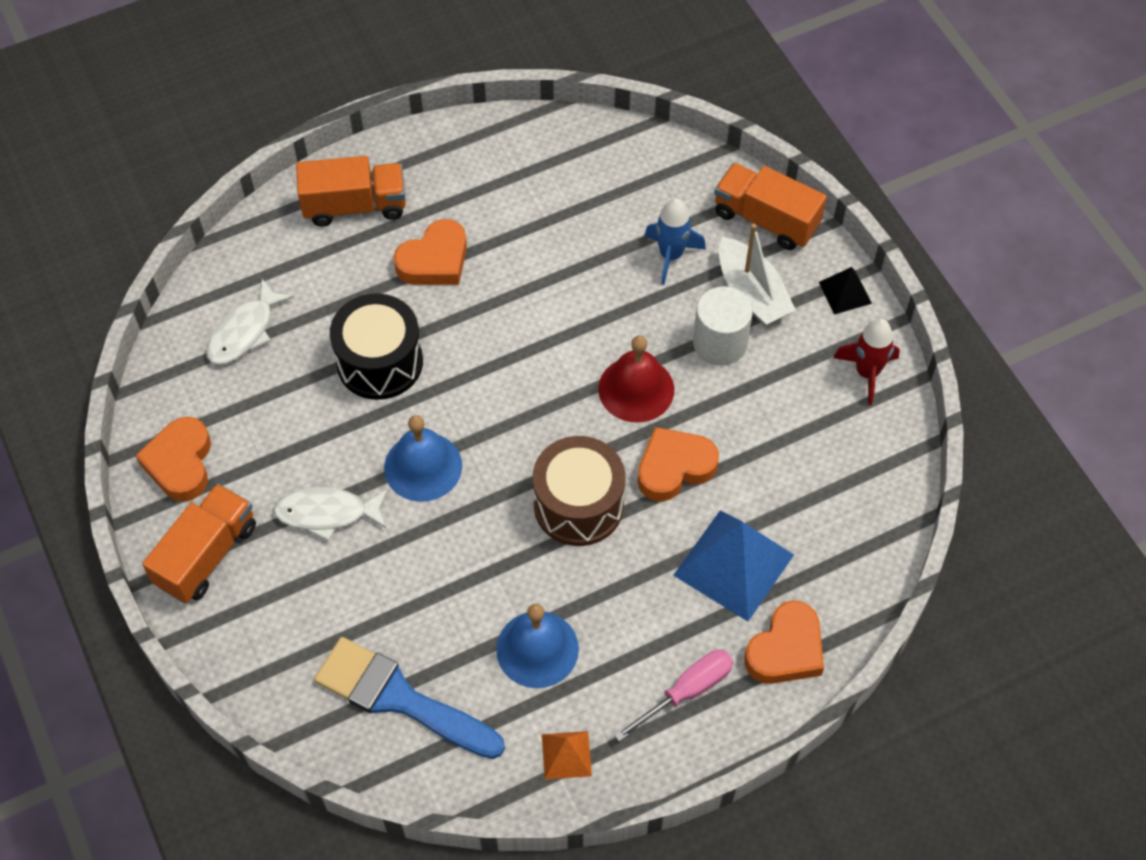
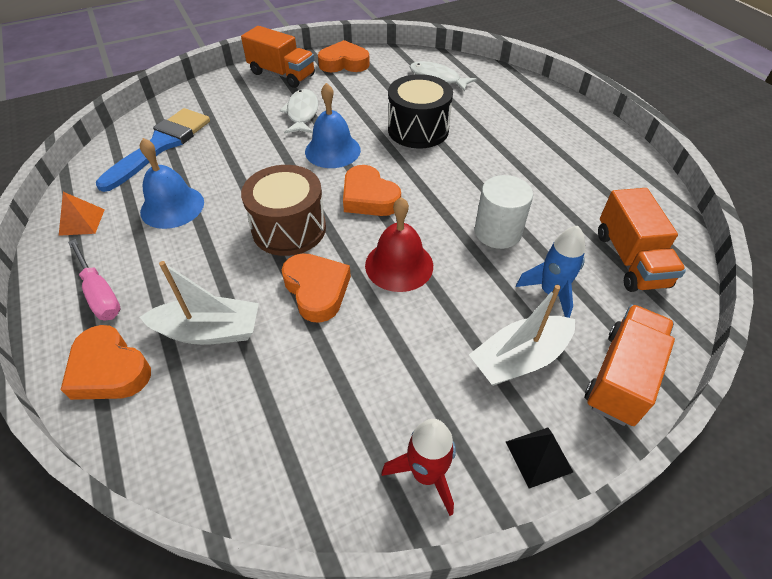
camera: 90 degrees right, 10 degrees down
orange truck [296,156,406,227] -> orange truck moved to [598,188,686,292]
orange heart [394,219,467,285] -> orange heart moved to [343,165,401,216]
blue pyramid [673,510,794,621] -> white boat [140,261,259,345]
white cylinder [693,286,753,365] -> white cylinder moved to [475,175,533,249]

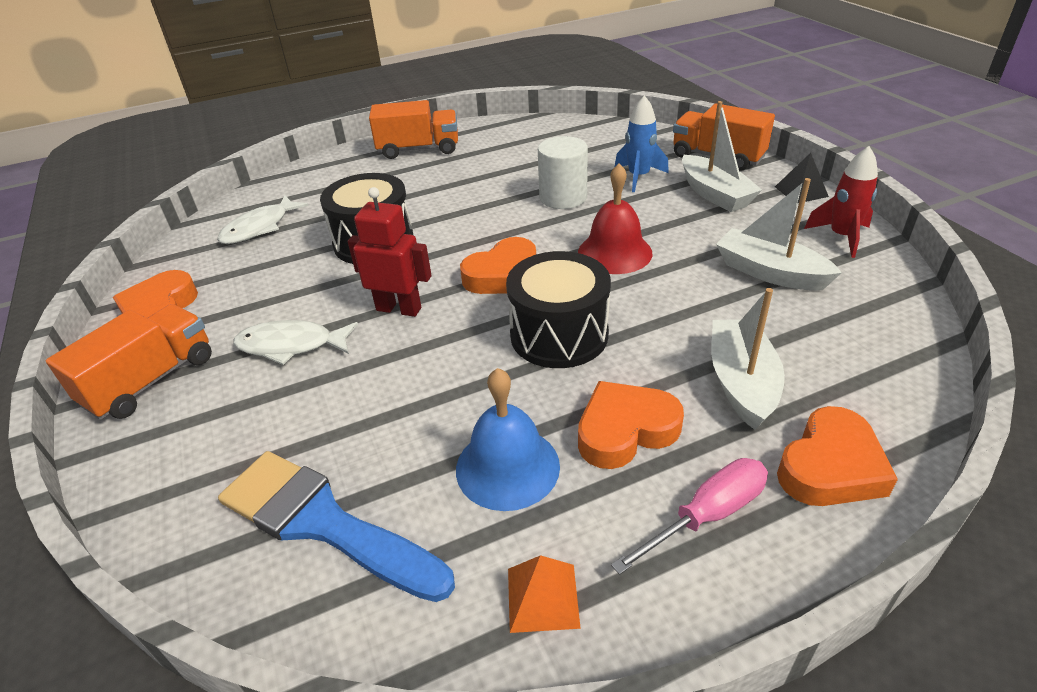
camera: 85 degrees left, 10 degrees down
brown drum [241,165,326,256] -> black drum [506,251,611,368]
orange heart [282,253,351,323] -> orange heart moved to [578,381,684,469]
blue bell [305,83,361,168] -> red robot [348,187,431,317]
orange truck [598,188,686,292] -> orange truck moved to [369,100,458,159]
none -> white boat [716,178,842,291]

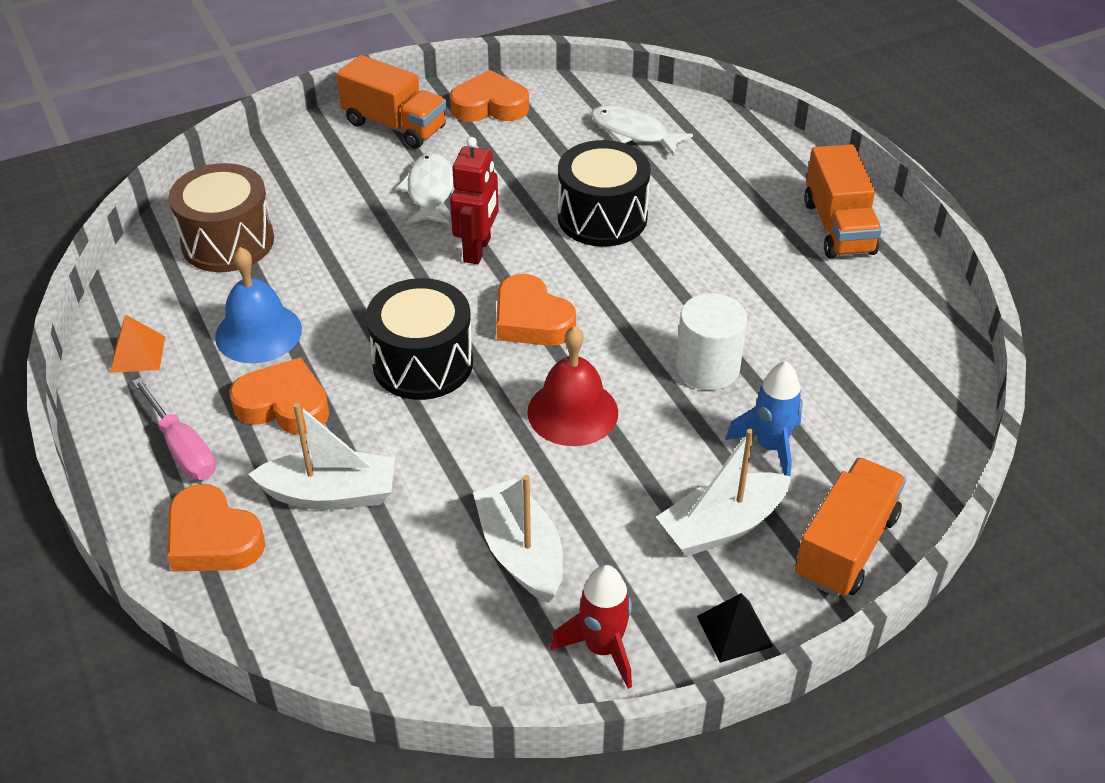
camera: 85 degrees right, 5 degrees up
blue brush [218,451,455,602] -> brown drum [169,163,274,272]
orange heart [578,381,684,469] -> orange heart turned 45 degrees counterclockwise [229,357,329,435]
white boat [716,178,842,291] -> white boat turned 60 degrees counterclockwise [473,475,563,603]

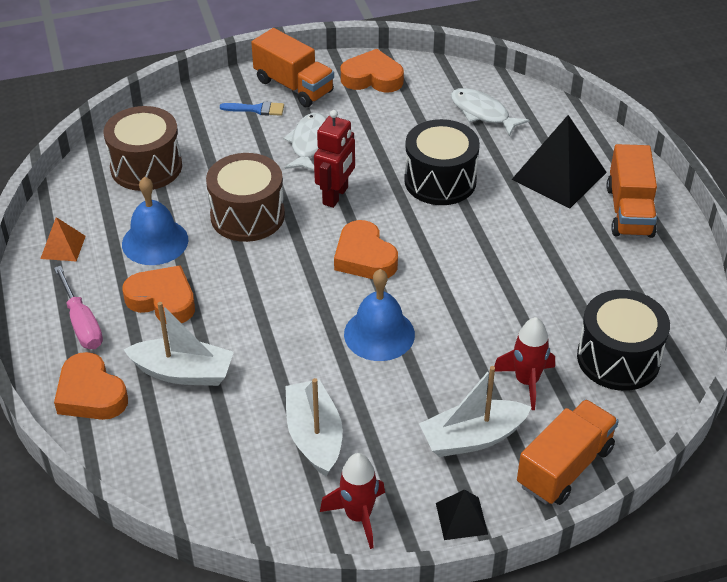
camera: 10 degrees right, 0 degrees up
black drum [366,278,473,400] -> black drum moved to [577,290,670,391]
red bell [527,326,618,446] -> blue bell [344,269,415,361]
white cylinder [676,293,747,390] -> none
blue rocket [725,361,803,476] -> red rocket [494,317,555,410]
none -> brown drum [206,153,285,242]
none -> blue brush [220,101,284,116]
none -> black pyramid [511,115,607,208]

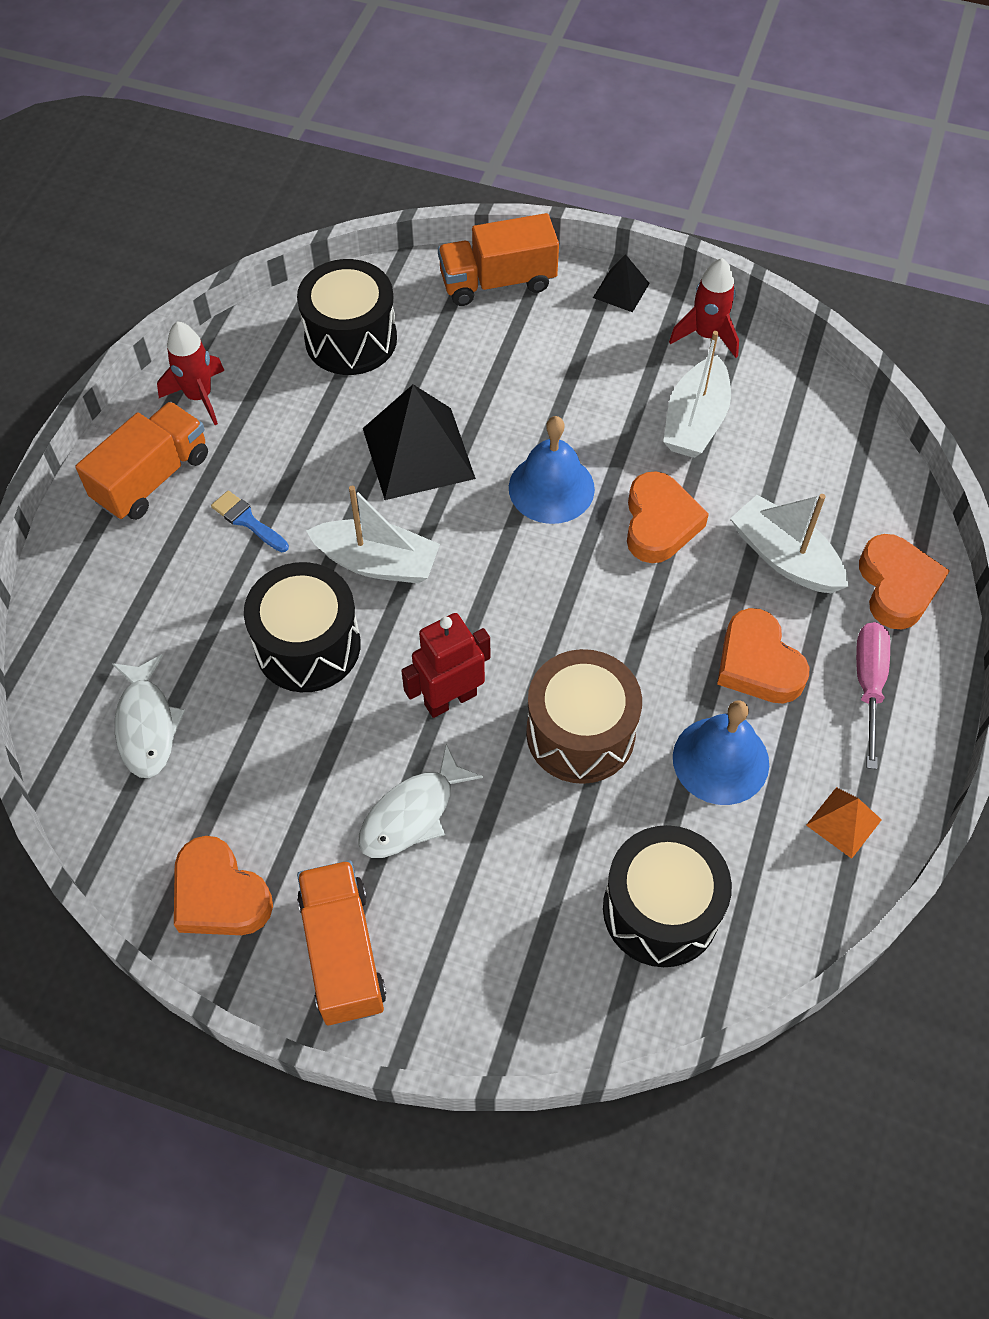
camera: 145 degrees left, 15 degrees up
brown drum [103,106,182,191] -> black drum [603,825,732,967]
blue brush [220,101,284,116] -> blue brush moved to [211,491,289,552]
orange heart [334,220,398,279] -> orange heart moved to [627,471,709,563]
white boat [419,366,532,457] -> white boat moved to [306,486,440,584]
red rocket [494,317,555,410] -> red rocket moved to [157,321,225,425]
black pyramid [511,115,607,208] -> black pyramid moved to [363,384,476,500]

